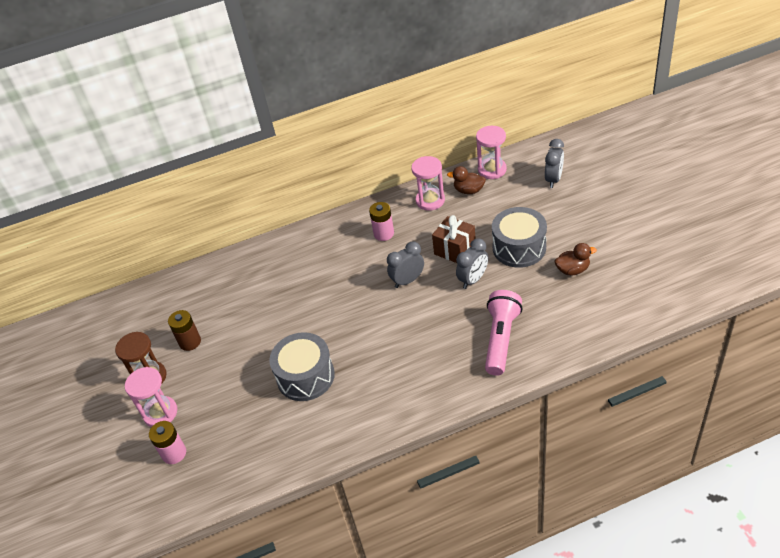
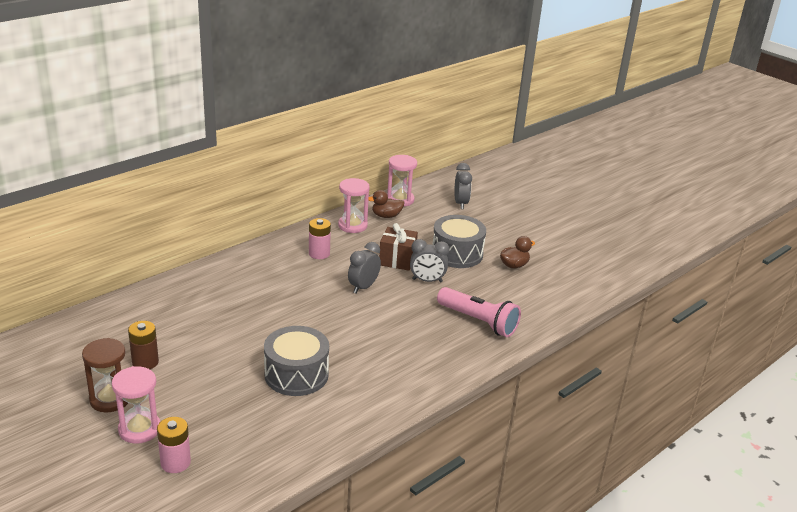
camera: 30 degrees left, 15 degrees down
grey clock [456,238,488,289] -> grey clock turned 75 degrees clockwise [410,239,450,283]
pink flashlight [485,290,523,376] -> pink flashlight turned 135 degrees clockwise [437,287,521,337]

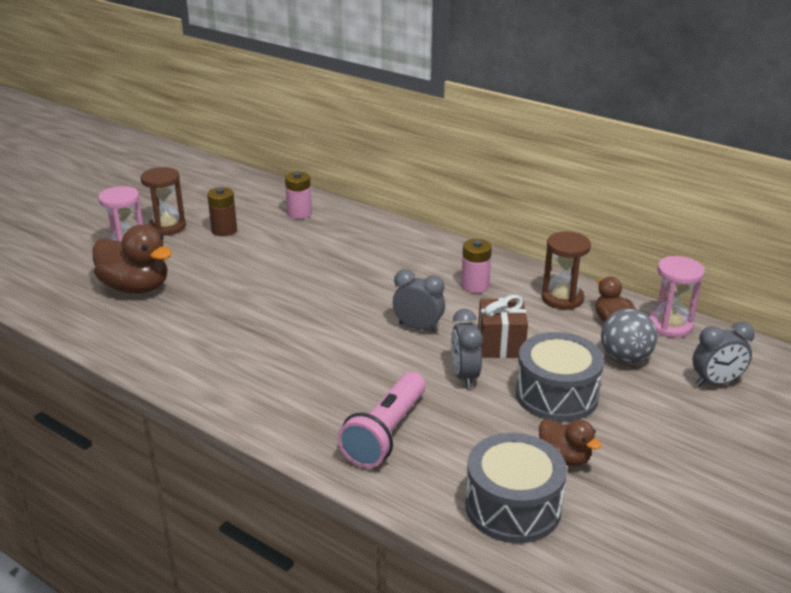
camera: 80 degrees right, 0 degrees up
pink battery [157,417,191,473] -> pink battery moved to [285,172,312,219]
grey drum [264,326,329,396] -> grey drum moved to [465,433,567,543]
pink hourglass [338,178,370,233] -> brown hourglass [542,231,591,310]
none -> brown duck [92,225,172,294]
none -> grey ball [601,309,657,364]

